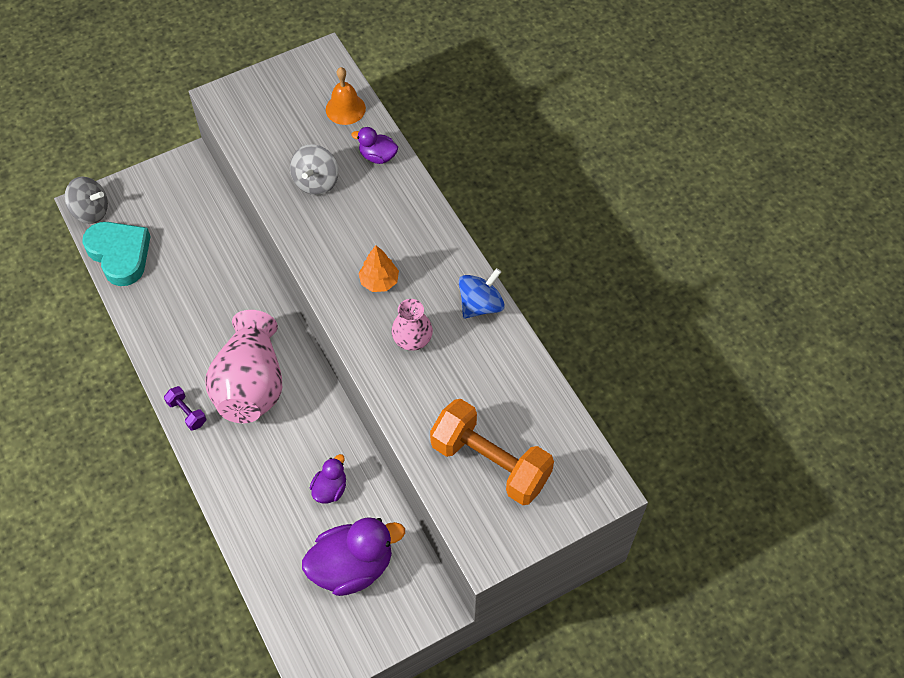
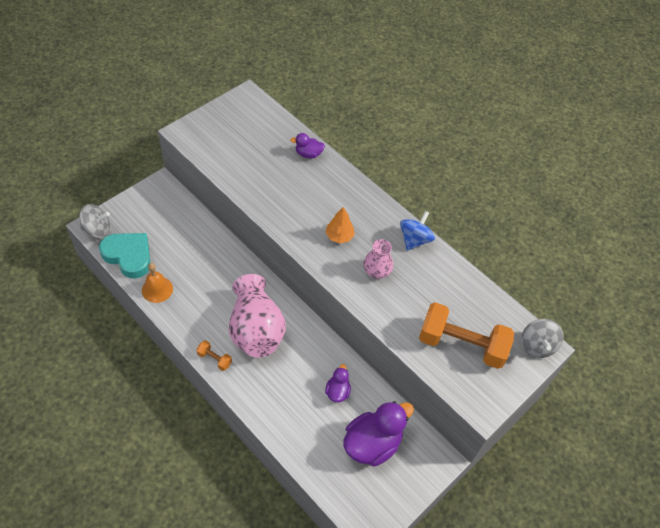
camera: 20 degrees left, 5 degrees down
purple dumbbell [164,386,206,431] -> orange dumbbell [196,340,232,371]
grey spinning top [290,144,339,195] -> grey spinning top moved to [521,319,563,358]
orange bell [326,67,366,125] -> orange bell moved to [142,263,173,303]

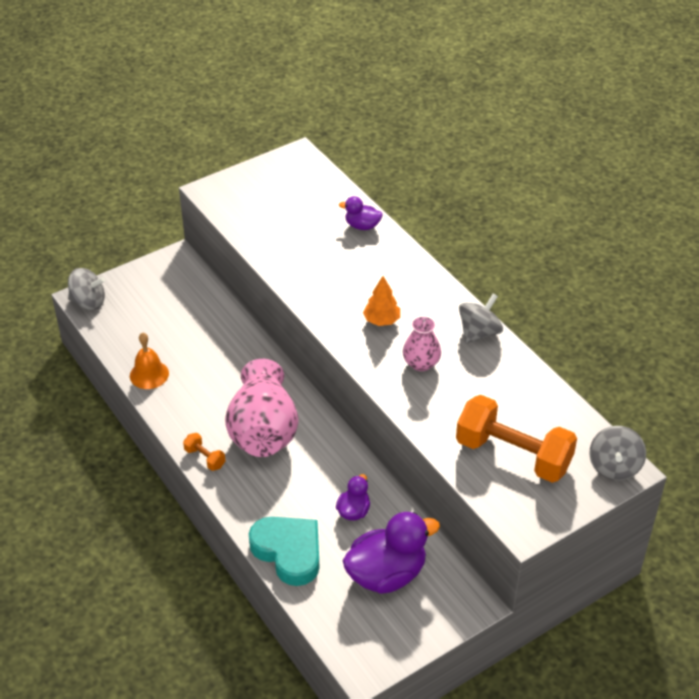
camera: 15 degrees right, 10 degrees down
turquoise heart [99,233,150,278] -> turquoise heart moved to [249,517,319,586]
blue spinning top [400,211,435,251] -> grey spinning top [459,294,503,344]

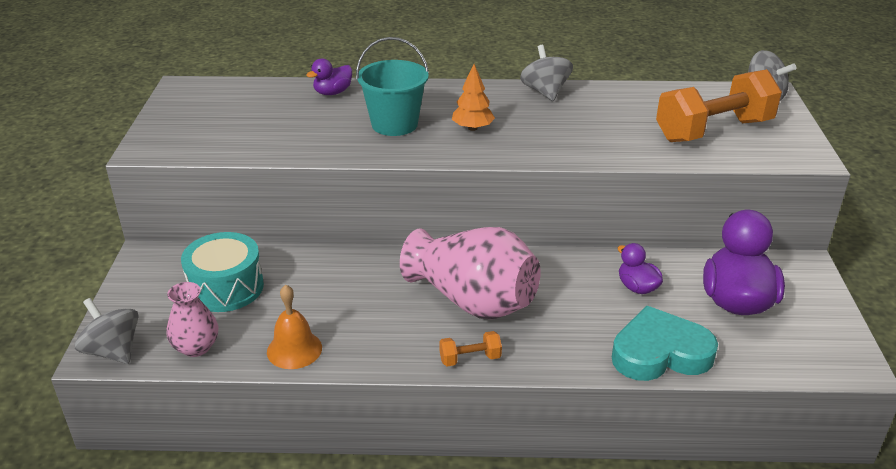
camera: 55 degrees left, 10 degrees down
grey spinning top [68,268,105,310] -> grey spinning top turned 90 degrees counterclockwise [75,298,139,364]
pink vase [403,316,441,371] -> pink vase moved to [166,282,219,357]
none -> turquoise drum [181,232,264,312]
none -> turquoise bucket [356,37,429,136]

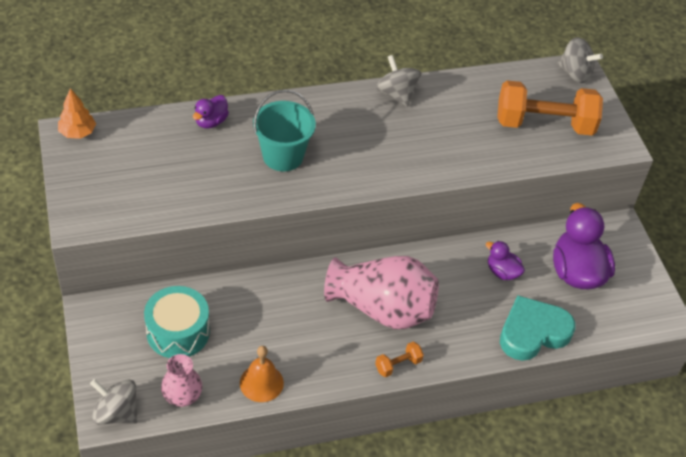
camera: 20 degrees left, 15 degrees up
orange tree [452,64,495,131] -> orange tree moved to [58,88,96,139]
orange dumbbell [656,69,782,142] -> orange dumbbell turned 45 degrees clockwise [497,80,603,136]

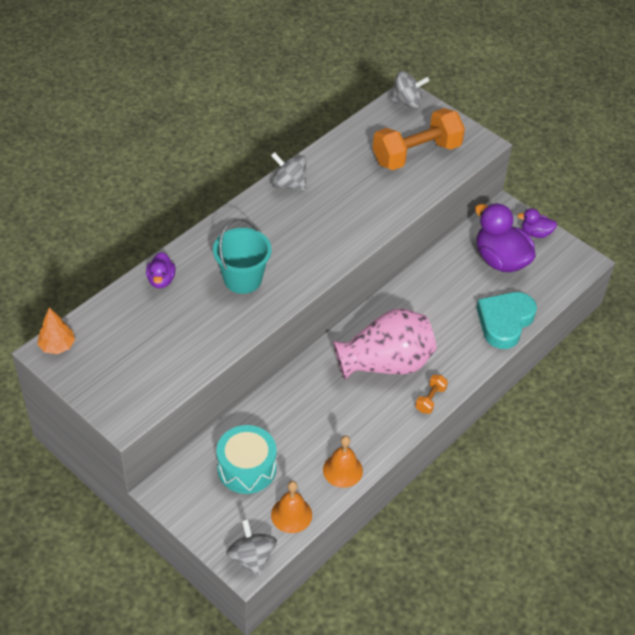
camera: 30 degrees left, 0 degrees up
grey spinning top [90,379,137,424] -> grey spinning top turned 75 degrees clockwise [226,519,277,576]
pink vase [161,354,202,407] -> orange bell [271,481,312,533]
purple duck [486,241,525,280] -> purple duck moved to [517,208,557,238]

